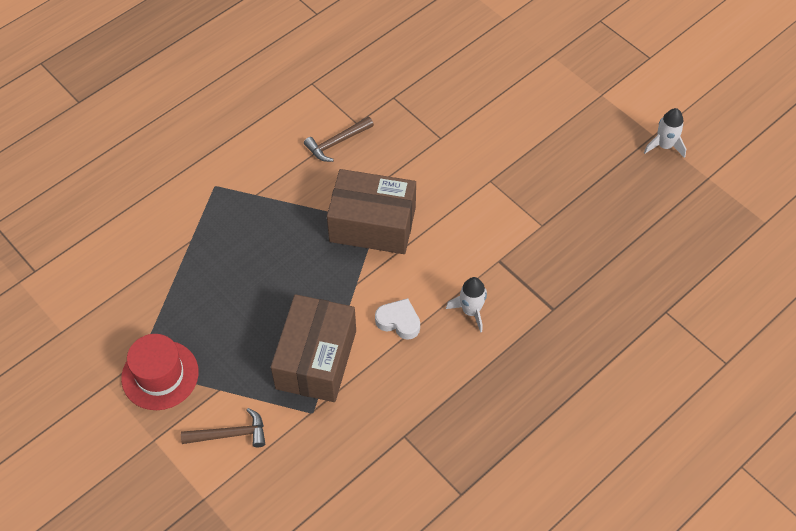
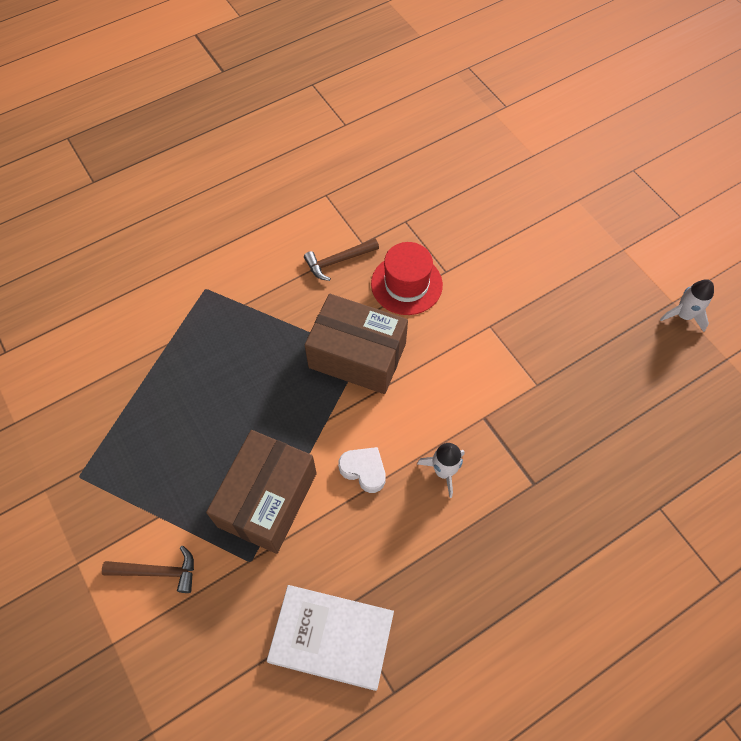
camera: 10 degrees right, 5 degrees up
red hat [121,334,199,410] -> red hat moved to [371,242,443,315]
none -> white book [267,585,394,691]

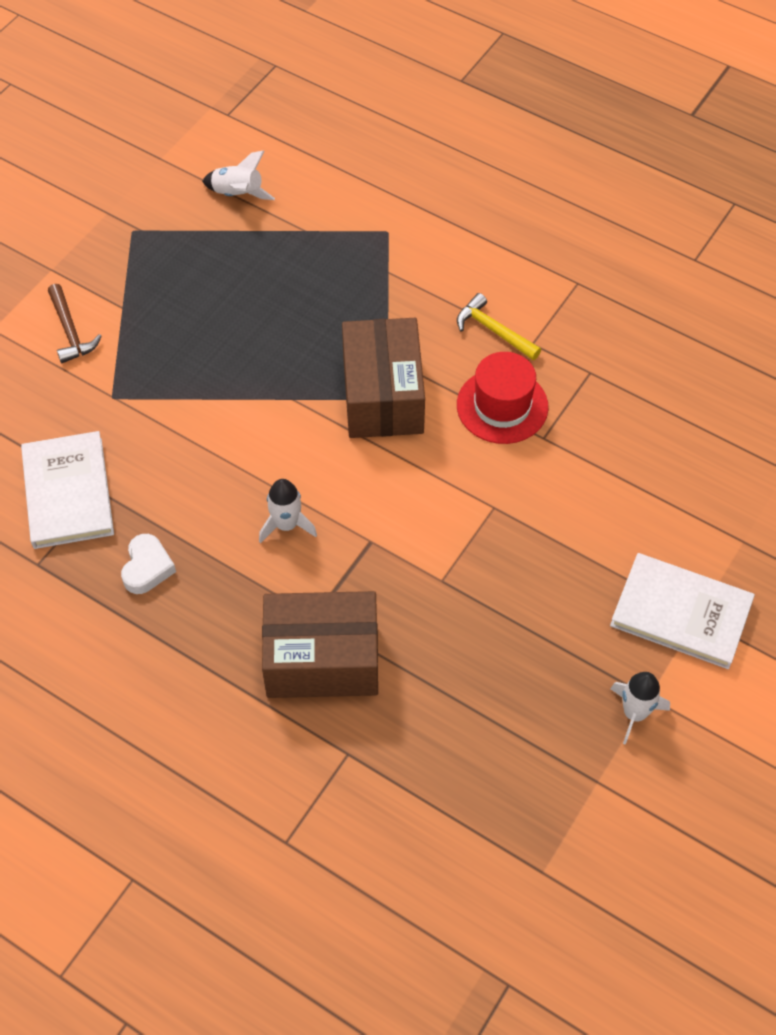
camera: 65 degrees right, 5 degrees down
brown box [206,430,317,554] -> brown box moved to [262,591,378,698]
brown hammer [304,238,379,281] -> yellow hammer [457,293,541,360]
white heart [338,447,386,493] -> white heart moved to [121,534,176,594]
none -> white rocket [202,150,275,200]
none -> white book [610,553,755,669]

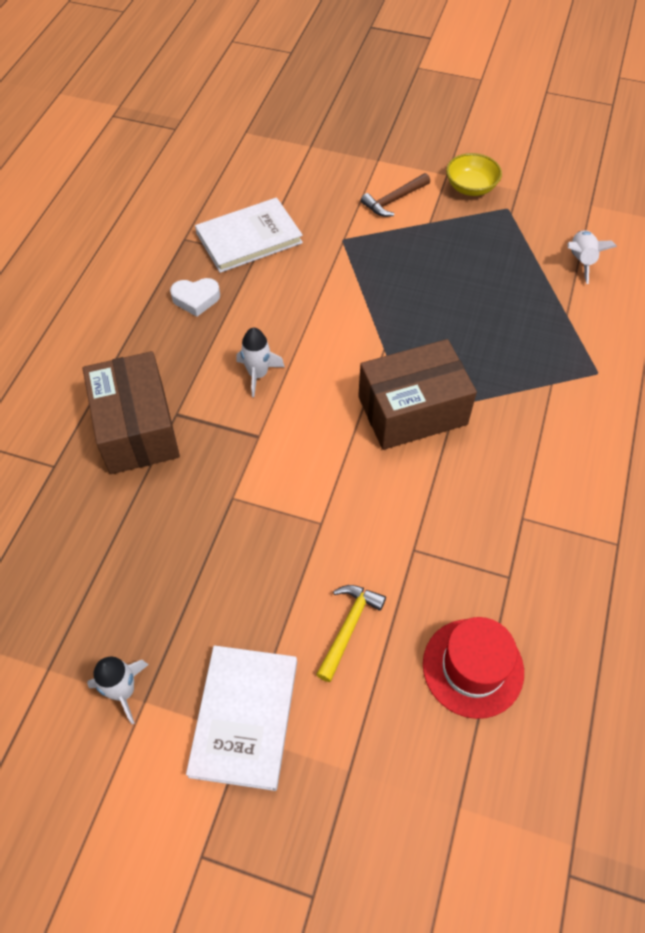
camera: 75 degrees right, 0 degrees up
yellow hammer [457,293,541,360] -> yellow hammer moved to [316,585,386,682]
red hat [457,352,548,444] -> red hat moved to [423,617,524,719]
none -> yellow bowl [446,153,502,196]

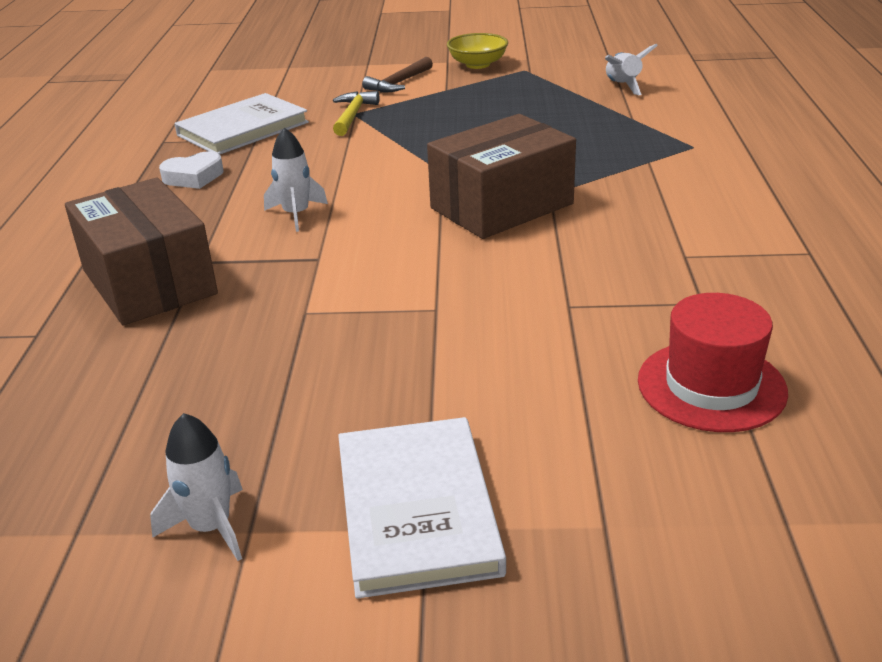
camera: 15 degrees left, 25 degrees down
yellow hammer [316,585,386,682] -> yellow hammer moved to [333,91,379,136]

